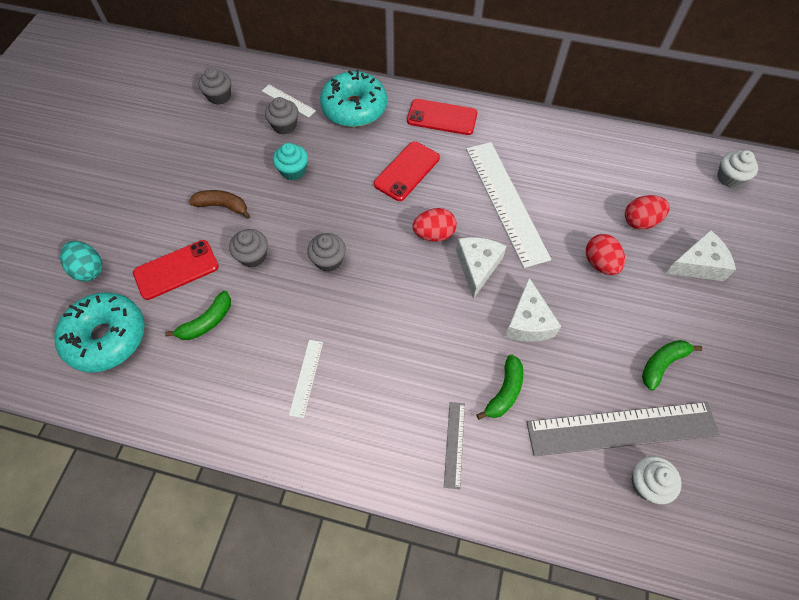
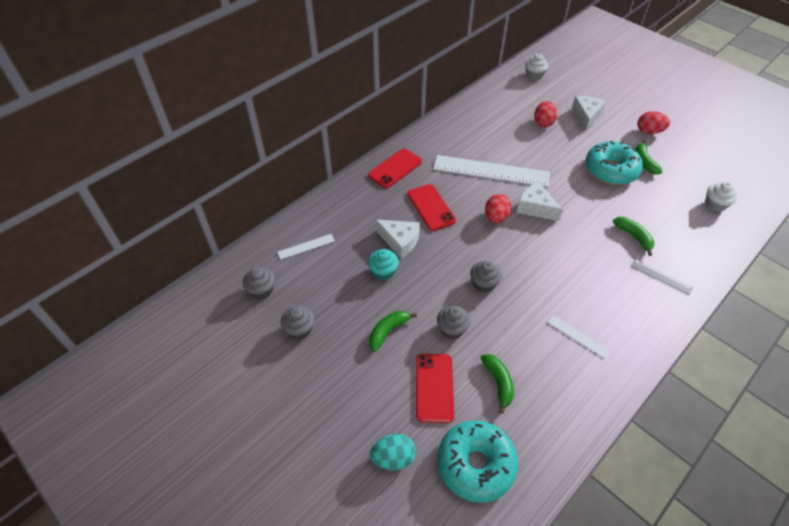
camera: 60 degrees left, 10 degrees down
brown banana [189,190,250,219] -> green banana [369,311,417,352]
grey cupcake [265,97,298,135] -> grey cupcake moved to [281,306,314,340]
turquoise donut [320,69,387,127] -> turquoise donut moved to [585,141,643,185]
white cheese [505,278,561,342] -> white cheese moved to [375,219,420,259]
grey ruler [526,402,720,456] -> none
red egg [586,234,625,275] -> red egg moved to [638,111,670,134]

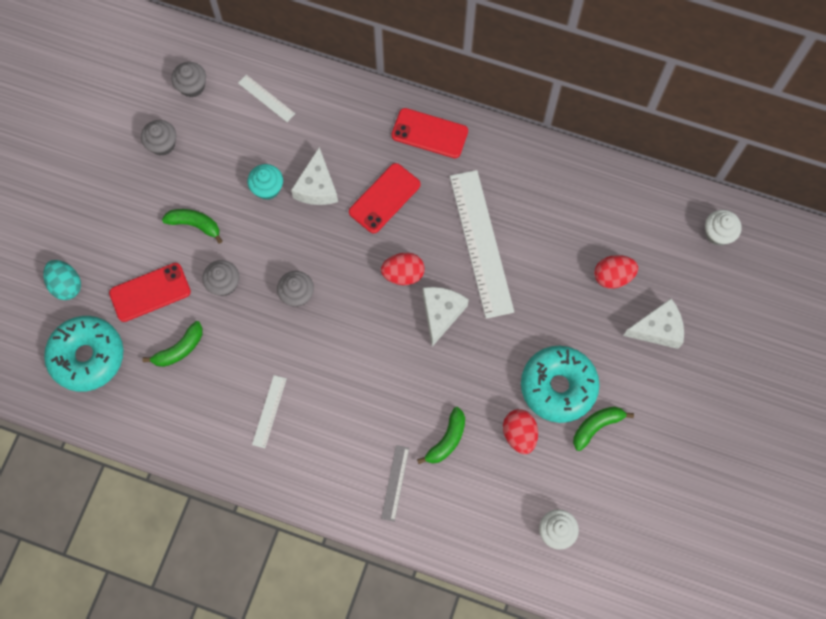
camera: 65 degrees right, 20 degrees up
red egg [638,111,670,134] -> red egg moved to [503,409,538,454]

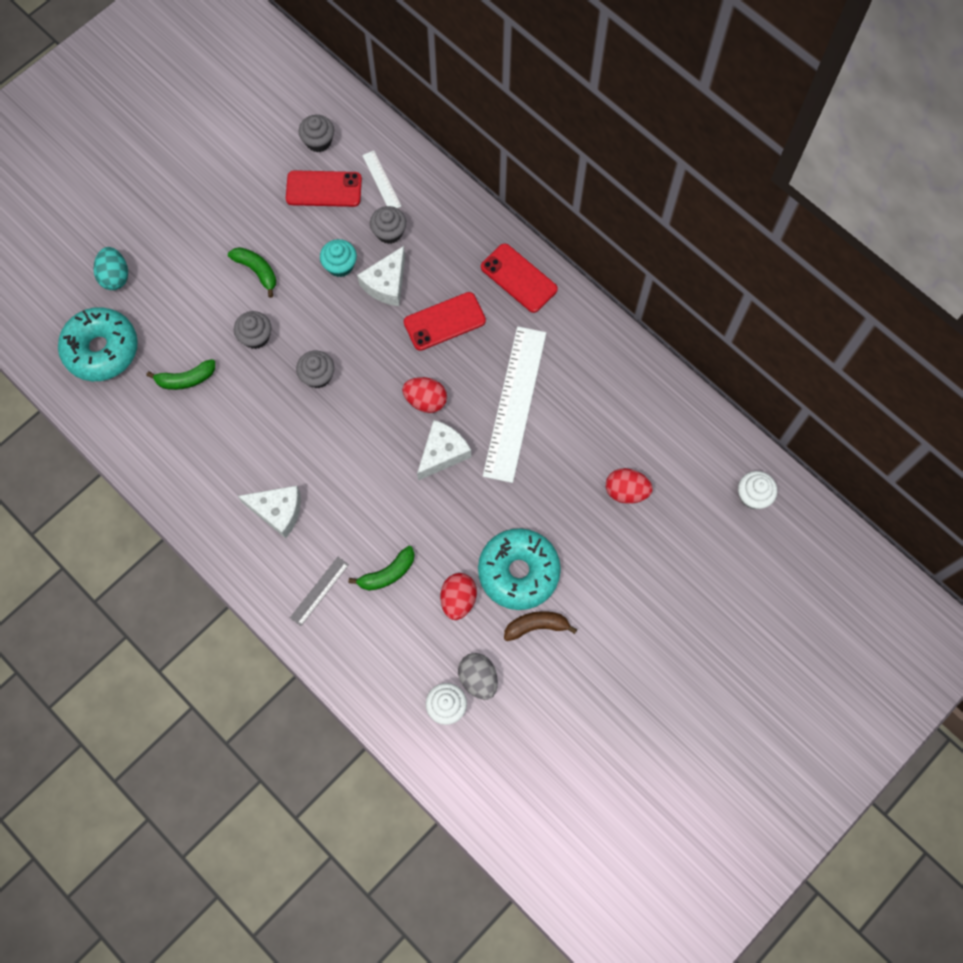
camera: 25 degrees right, 0 degrees up
red phone [109,263,191,322] -> red phone moved to [286,170,362,207]
grey cupcake [141,120,176,156] -> grey cupcake moved to [370,206,406,244]
white ruler [252,375,287,448] -> none
green banana [573,406,634,451] -> brown banana [504,611,577,641]
white cheese [623,298,684,349] -> white cheese moved to [238,486,301,538]
none -> grey egg [458,653,498,700]

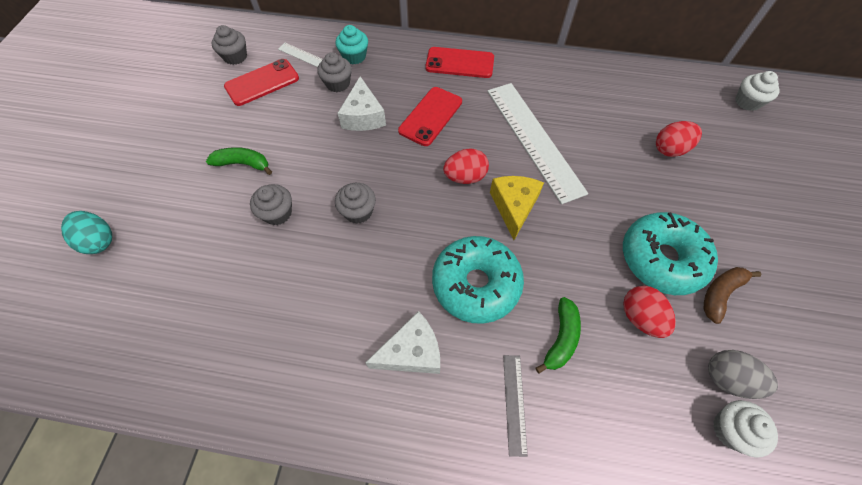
camera: 35 degrees left, 10 degrees down
turquoise donut [58,307,138,381] -> turquoise donut moved to [432,236,524,324]
green banana [146,359,215,390] -> none
turquoise cupcake [320,239,357,277] -> turquoise cupcake moved to [336,25,368,64]
white cheese [417,420,471,481] -> yellow cheese [490,176,544,240]

